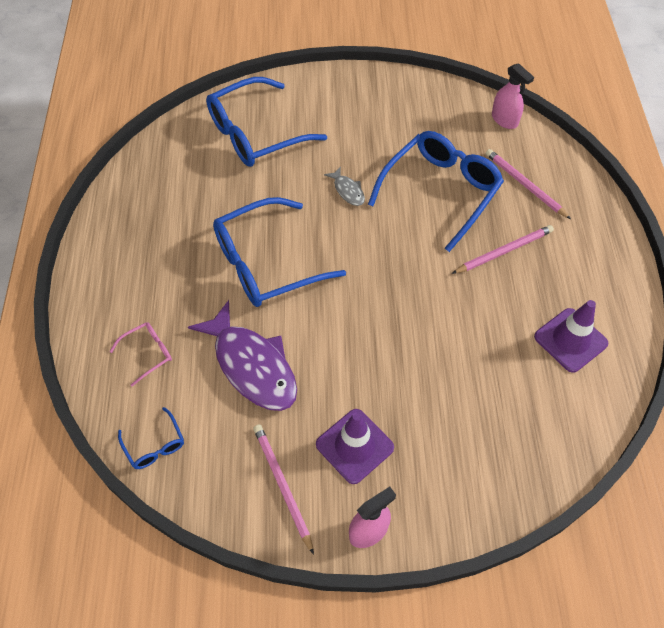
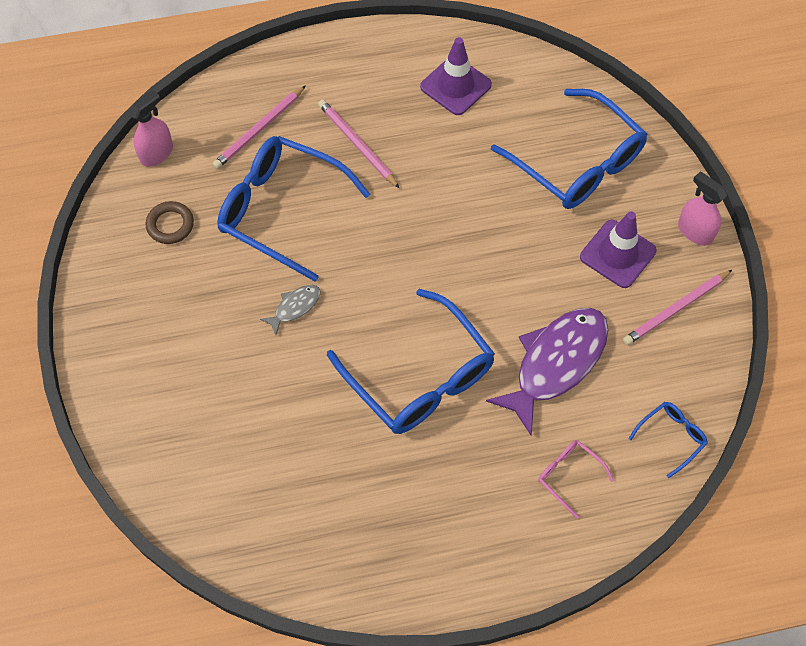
camera: 100 degrees left, 5 degrees up
blue glasses [206,77,327,167] -> blue glasses moved to [491,89,647,209]
none -> brown ring [146,201,194,244]

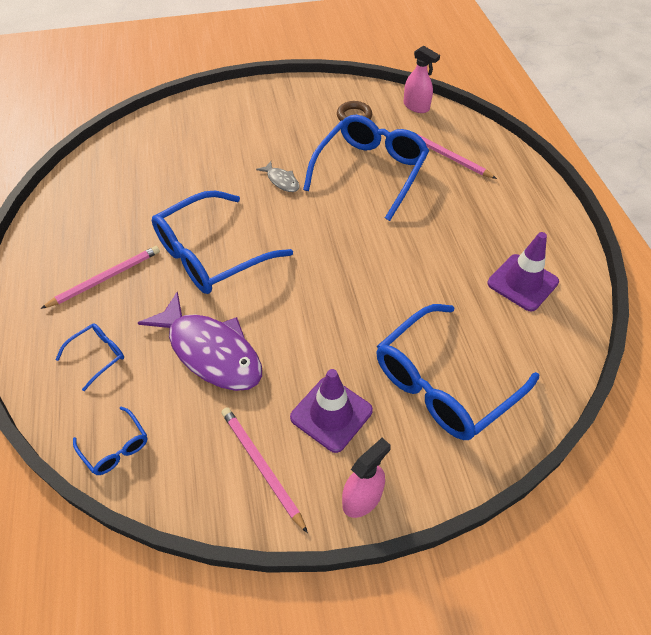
camera: 90 degrees right, 10 degrees down
pink pencil [318,99,400,189] -> pink pencil moved to [41,246,160,309]
pink glasses [538,440,614,519] -> blue glasses [55,323,124,391]

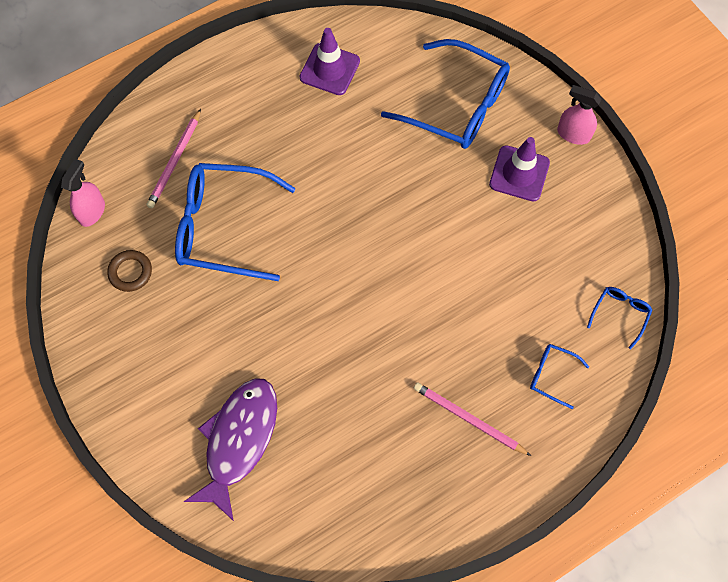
camera: 110 degrees left, 15 degrees up
purple fish [138,292,262,391] -> purple fish moved to [184,378,277,521]
blue glasses [152,191,293,294] -> none
pink pencil [221,407,308,533] -> none
grey fish [256,161,300,192] -> none

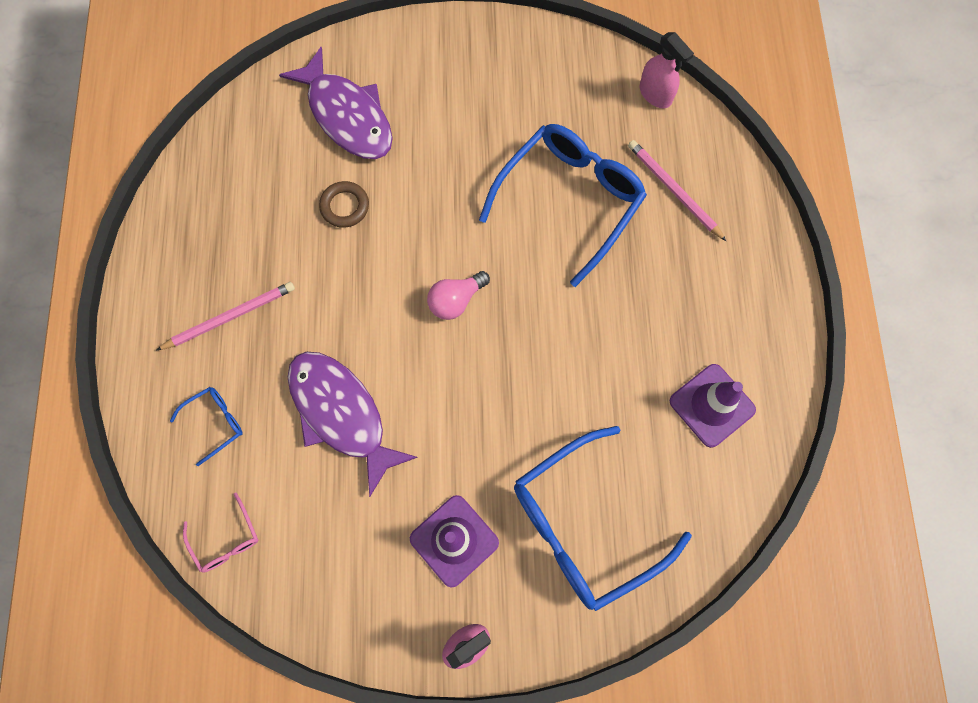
camera: 120 degrees right, 5 degrees up
brown ring [107,250,152,292] -> brown ring moved to [319,181,369,228]
blue glasses [587,287,652,349] -> pink glasses [183,493,258,573]
none -> purple fish [288,352,418,497]
none -> pink light bulb [427,271,490,320]

